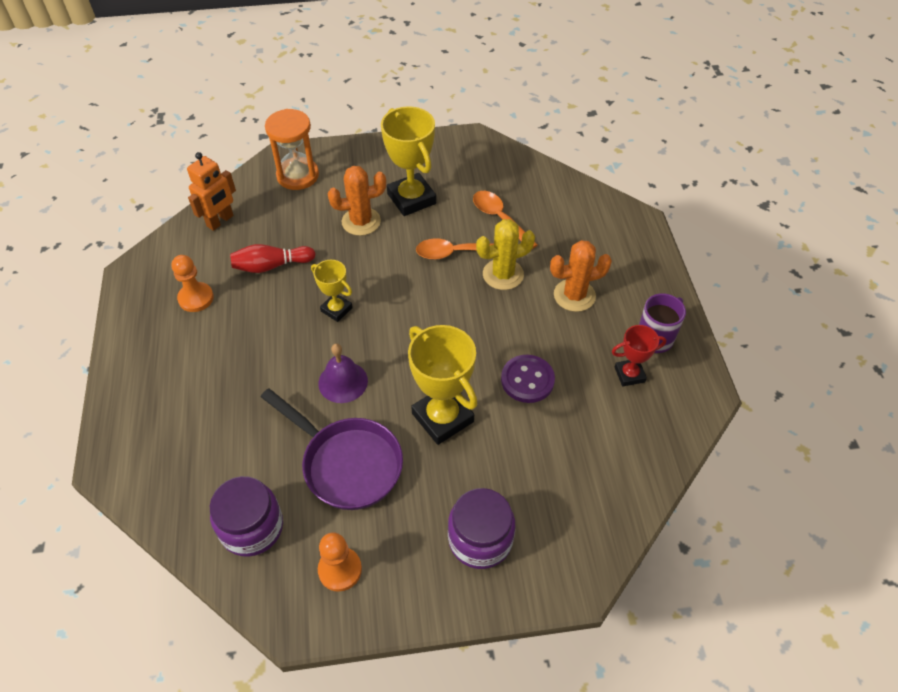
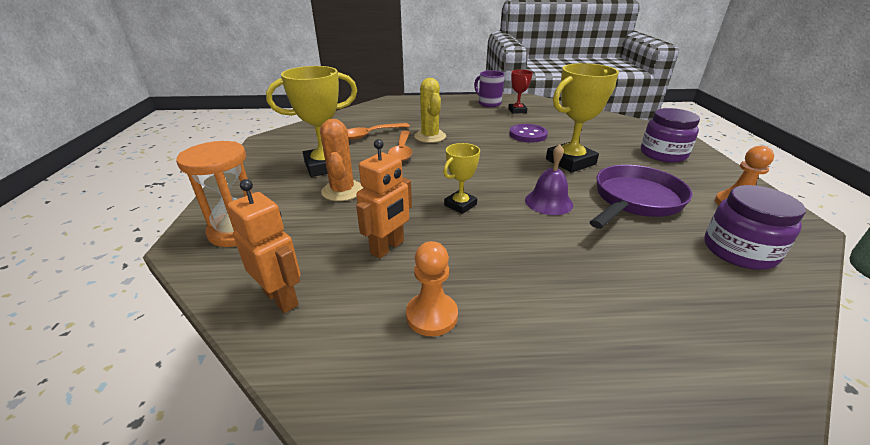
camera: 85 degrees left, 20 degrees down
red bowling pin [230,244,316,273] -> orange robot [356,139,412,259]
orange cactus [550,240,612,312] -> none

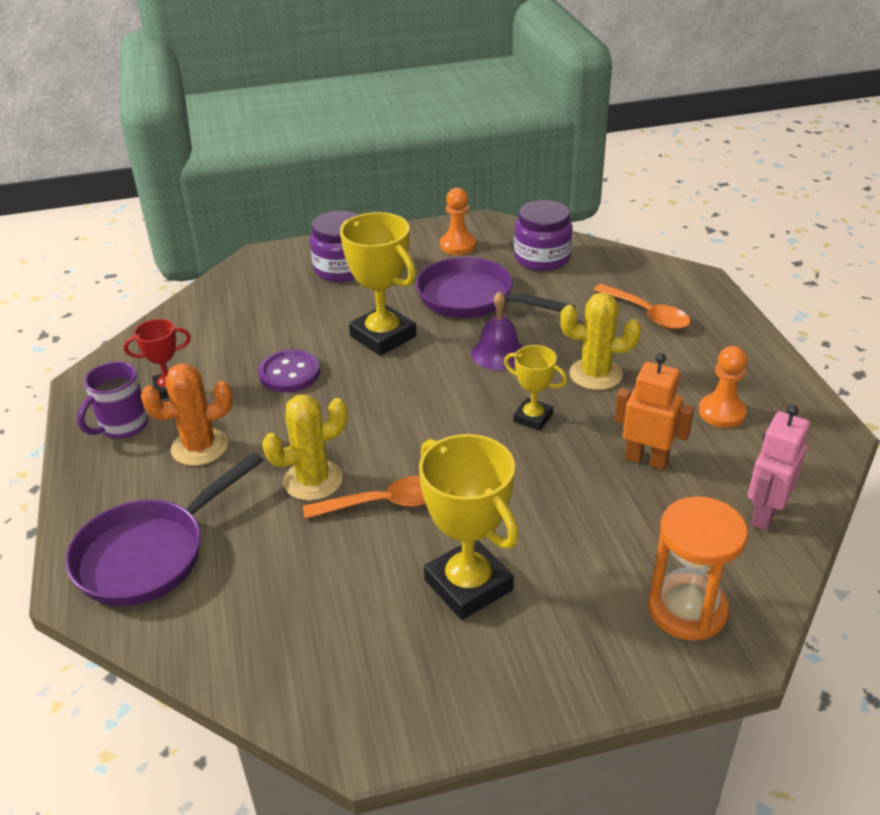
camera: 100 degrees left, 5 degrees up
orange robot [227,179,301,313] -> pink robot [748,405,810,531]
orange cactus [320,119,363,201] -> orange cactus moved to [141,363,233,466]
orange spoon [347,123,410,140] -> orange spoon moved to [593,284,690,329]
none -> purple pan [65,452,263,606]
none -> yellow cactus [561,293,641,390]

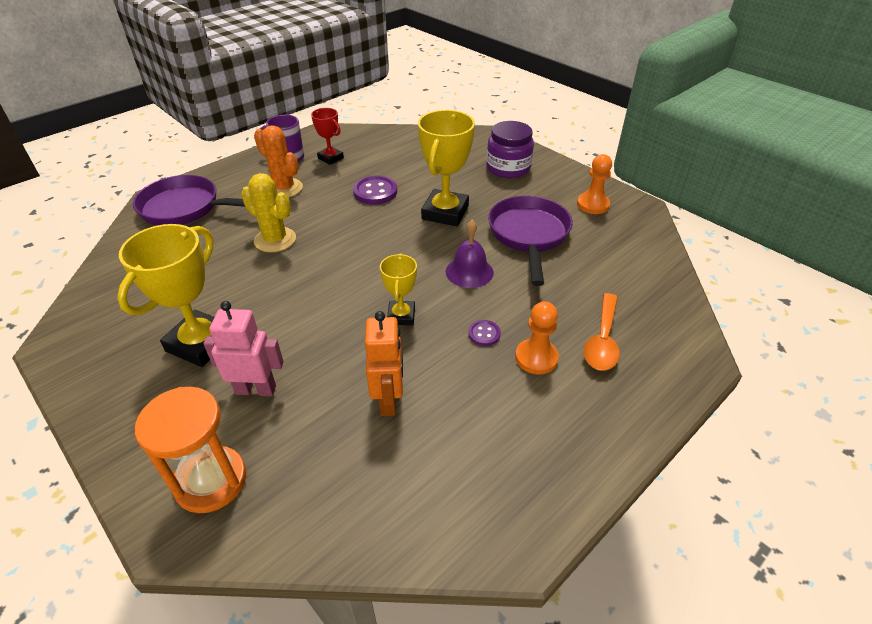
camera: 60 degrees right, 5 degrees up
orange spoon [303,476,426,519] -> none
purple jar [514,200,573,271] -> none
yellow cactus [561,293,641,390] -> purple button [468,320,501,346]
orange pawn [699,346,747,428] -> orange pawn moved to [515,301,559,374]
pink robot [748,405,810,531] -> pink robot moved to [204,301,284,396]

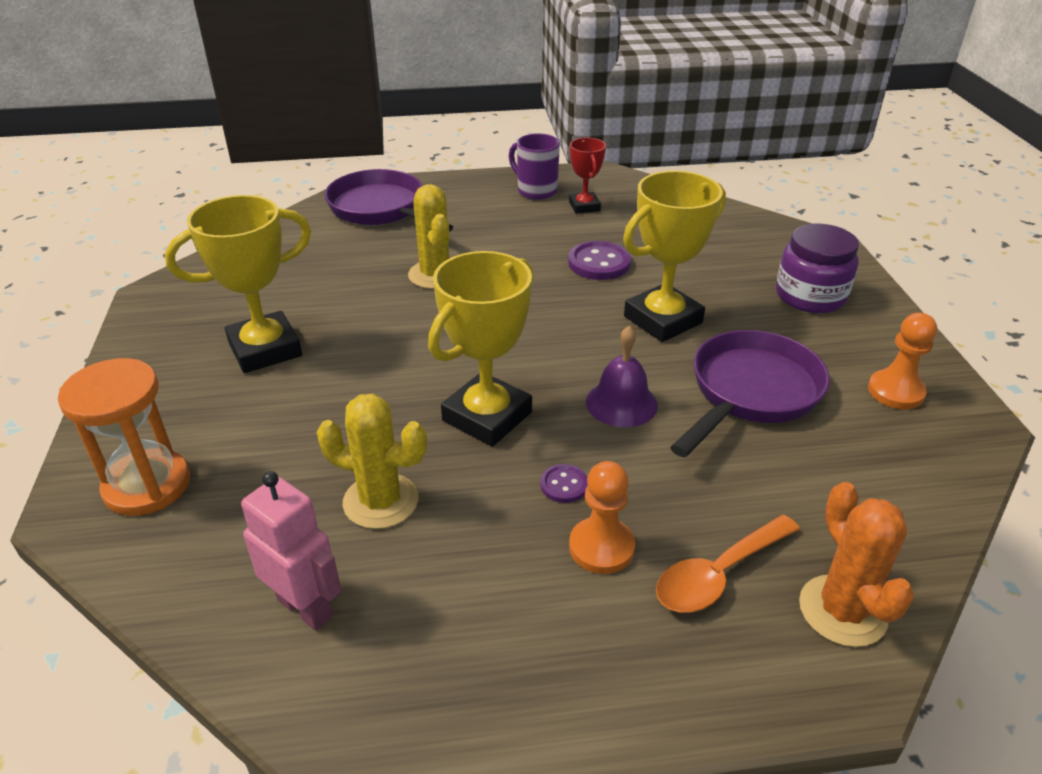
camera: 35 degrees right, 5 degrees down
pink robot [204,301,284,396] -> pink robot moved to [241,471,341,631]
orange cactus [254,125,303,197] -> orange cactus moved to [799,482,914,647]
orange robot [365,311,403,416] -> yellow cactus [317,394,427,529]
yellow trophy [380,253,417,325] -> yellow trophy [428,251,533,447], size x1.79

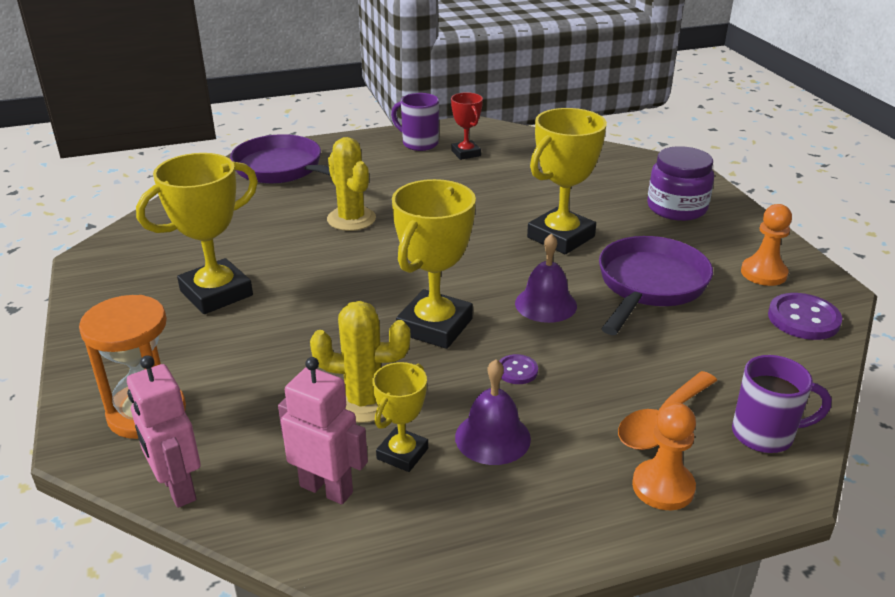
camera: 10 degrees left, 5 degrees down
purple button [568,241,631,280] -> purple button moved to [768,293,842,340]
orange pawn [569,461,635,574] -> orange pawn moved to [632,403,696,510]
orange cactus [799,482,914,647] -> purple mug [732,355,832,453]
none -> pink robot [127,355,201,508]
none -> yellow trophy [372,362,428,472]
none -> purple bell [455,359,531,465]

